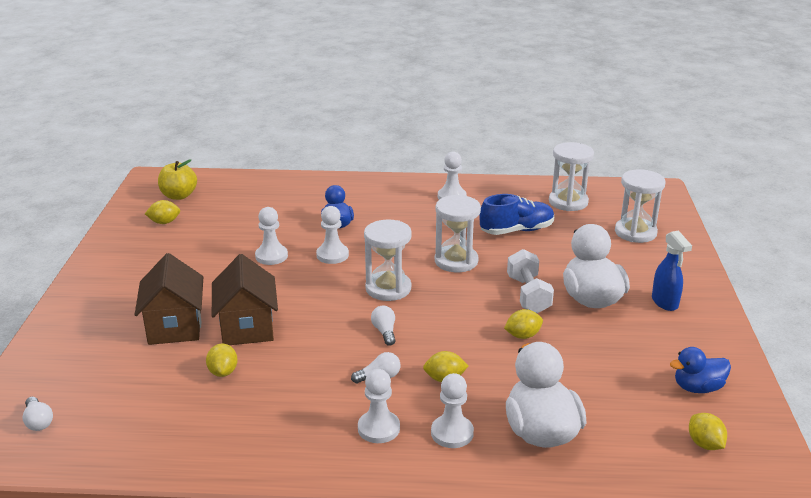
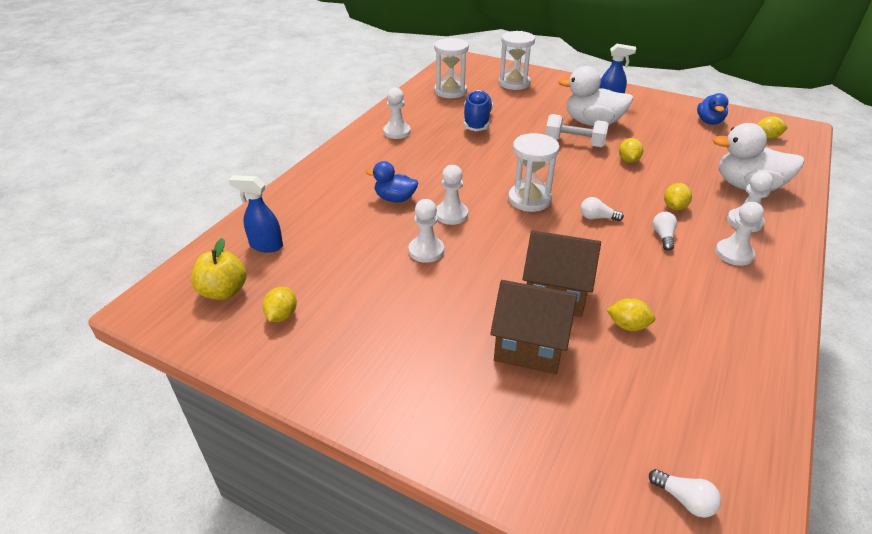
camera: 65 degrees left, 10 degrees up
white light bulb [23,397,53,431] -> white light bulb turned 45 degrees clockwise [649,469,721,518]
white hourglass [435,195,481,272] -> none
none -> blue spray bottle [229,175,283,252]

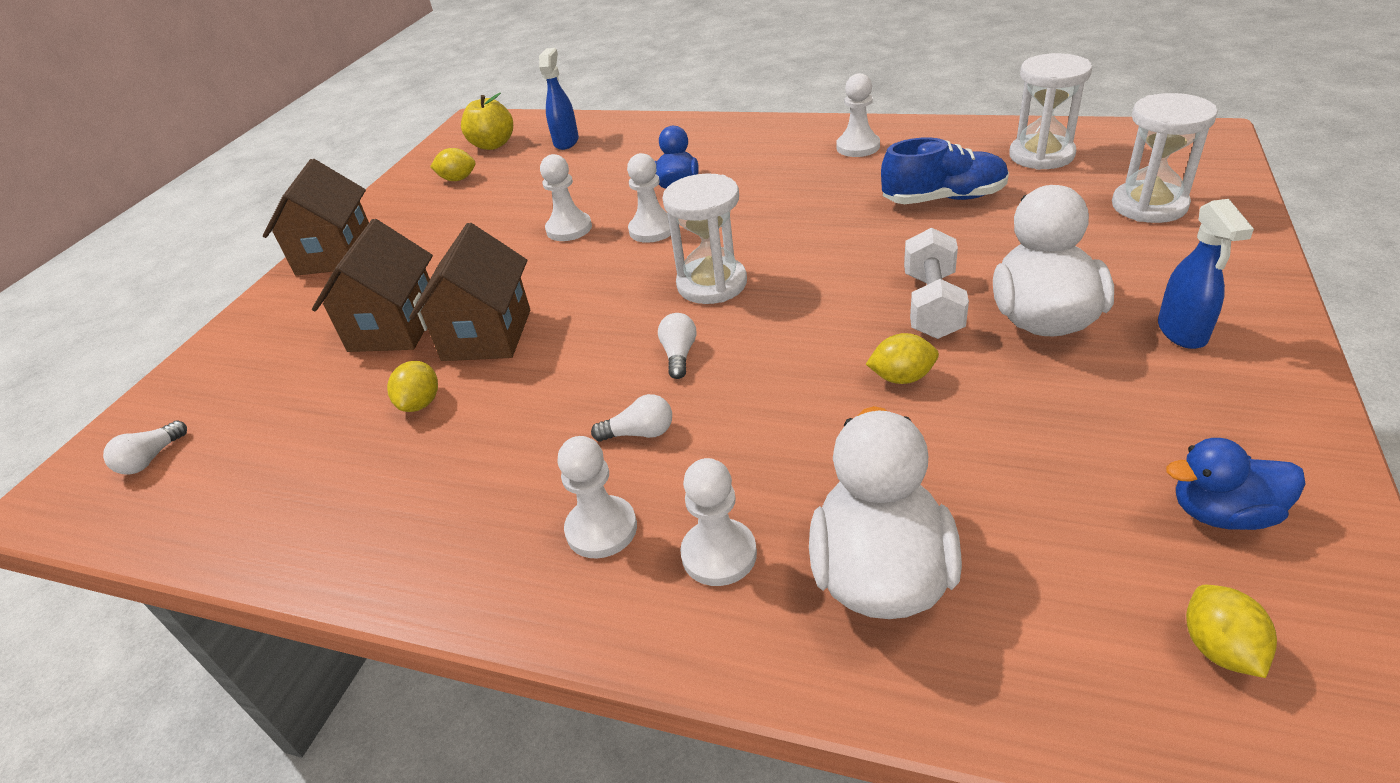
camera: 85 degrees right, 0 degrees up
yellow lemon [664,183,692,210] -> none
none -> brown house [263,159,369,276]

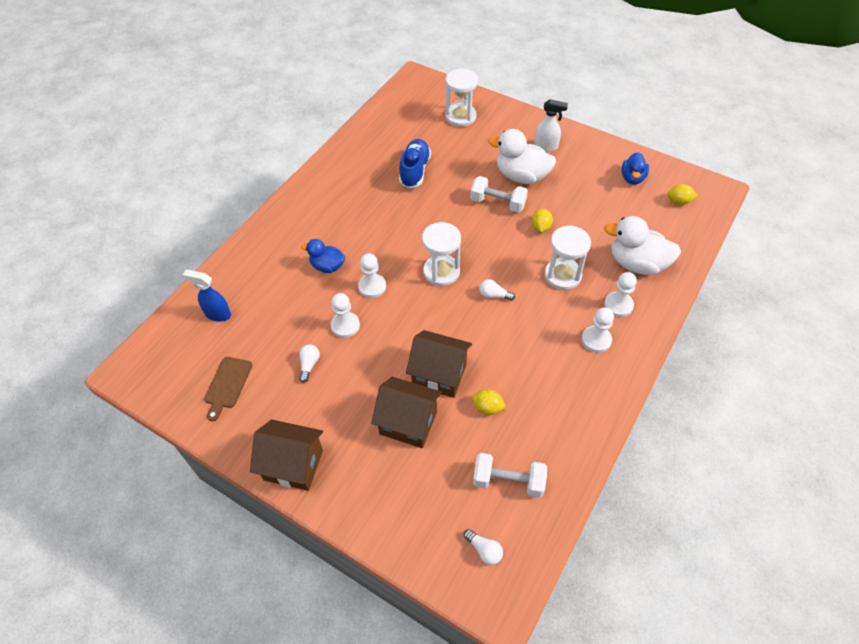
camera: 80 degrees left, 15 degrees up
yellow lemon [430,148,476,181] -> brown cutting board [204,357,252,421]
yellow apple [461,93,513,150] -> none
white light bulb [591,394,672,442] -> white light bulb moved to [299,345,320,383]
white pawn [836,73,880,157] -> none
white hourglass [1009,53,1092,170] -> white hourglass moved to [544,226,591,290]
blue spray bottle [1158,199,1254,349] -> white spray bottle [534,99,568,152]
none -> white dumbbell [473,453,547,498]

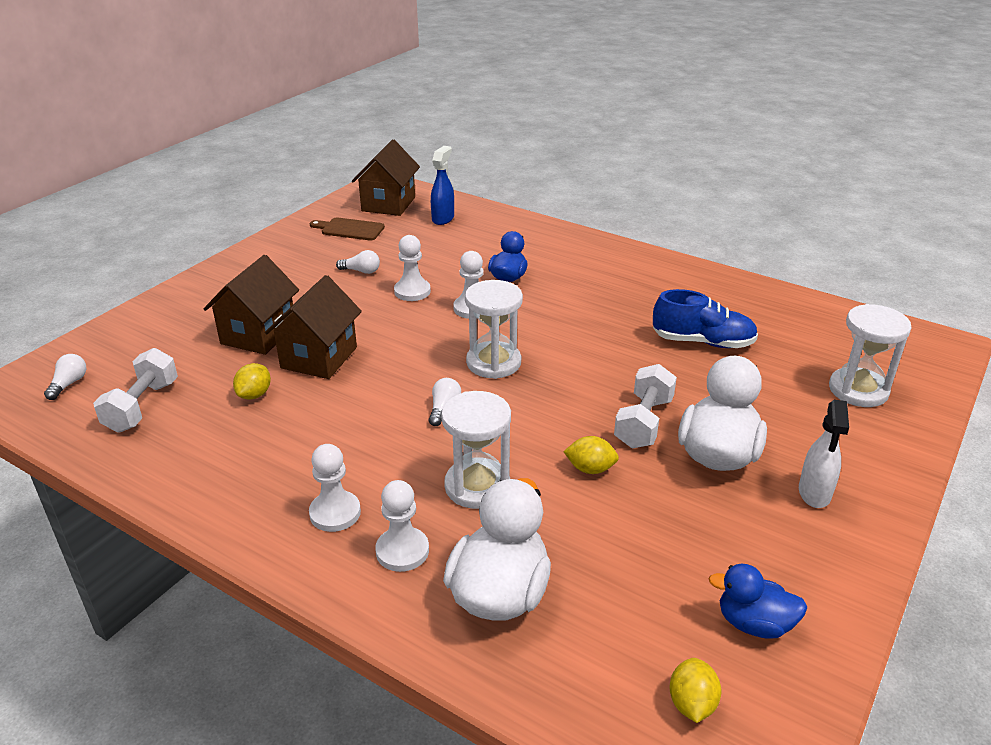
camera: 90 degrees right, 20 degrees down
brown house [250,419,323,491] -> brown house moved to [352,139,420,216]
white light bulb [464,529,503,565] -> white light bulb turned 150 degrees clockwise [44,354,87,400]

